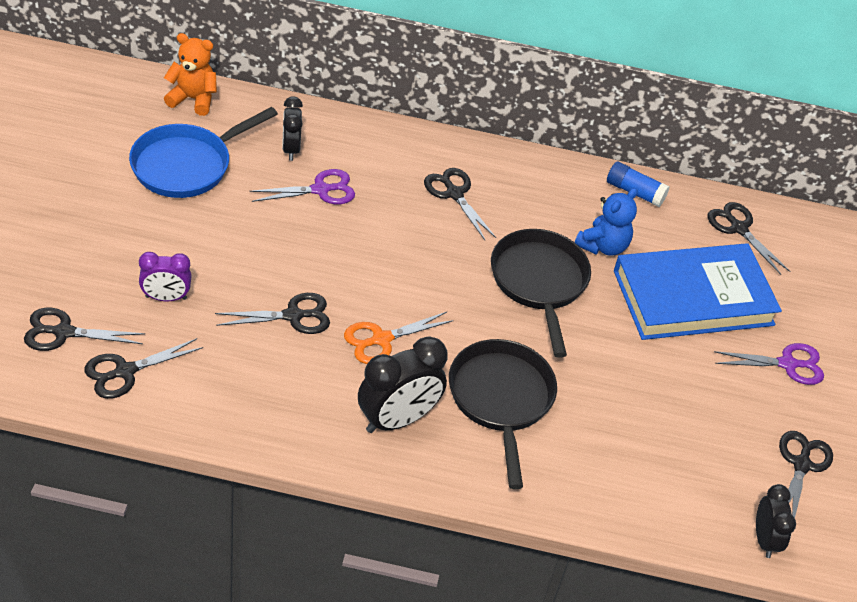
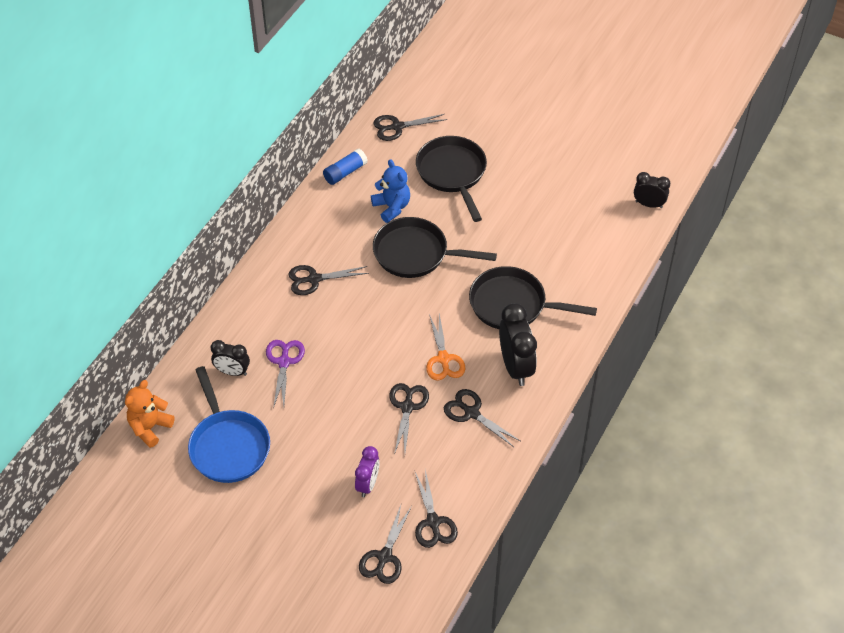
camera: 65 degrees left, 5 degrees up
blue book [614,243,782,340] -> black pan [416,136,487,222]
purple scissors [714,343,824,385] -> none
black scissors [779,431,833,518] -> black scissors moved to [444,389,520,448]

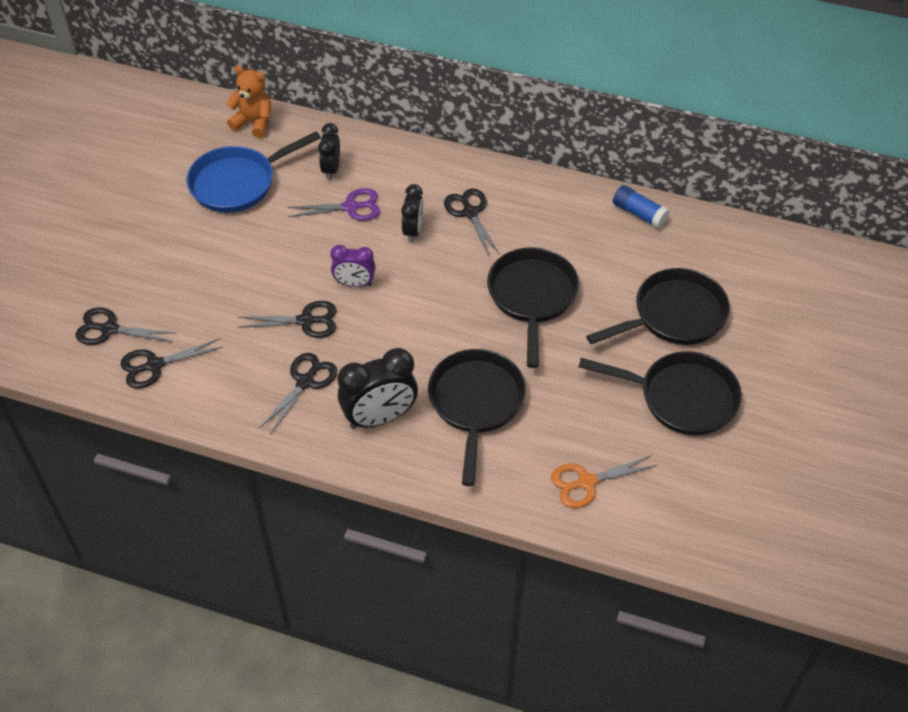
camera: 80 degrees right, 0 degrees up
purple clock [355,446,380,497] -> purple clock moved to [330,245,375,287]
blue teddy bear [371,159,410,223] -> none
black scissors [373,114,447,141] -> none
orange scissors [426,314,465,381] -> orange scissors moved to [551,455,658,508]
black clock [634,172,670,208] -> black clock moved to [401,184,424,243]
none -> black pan [579,351,742,435]

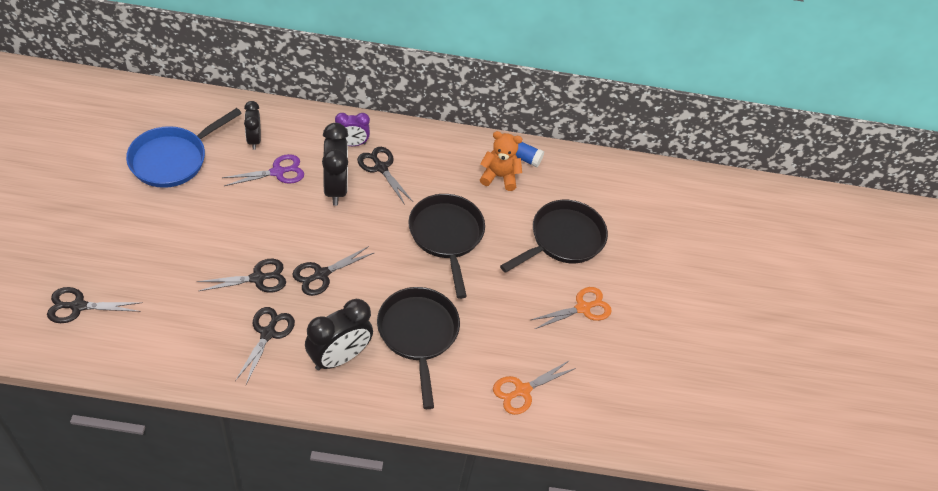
camera: 20 degrees left, 0 degrees up
black scissors [120,338,223,389] -> black scissors moved to [293,246,374,296]
orange teddy bear [226,66,271,138] -> orange teddy bear moved to [480,131,522,191]
purple clock [330,245,375,287] -> purple clock moved to [335,113,370,146]
black clock [401,184,424,243] -> black clock [322,123,348,206], size x1.65
black pan [579,351,742,435] -> orange scissors [531,287,612,329]

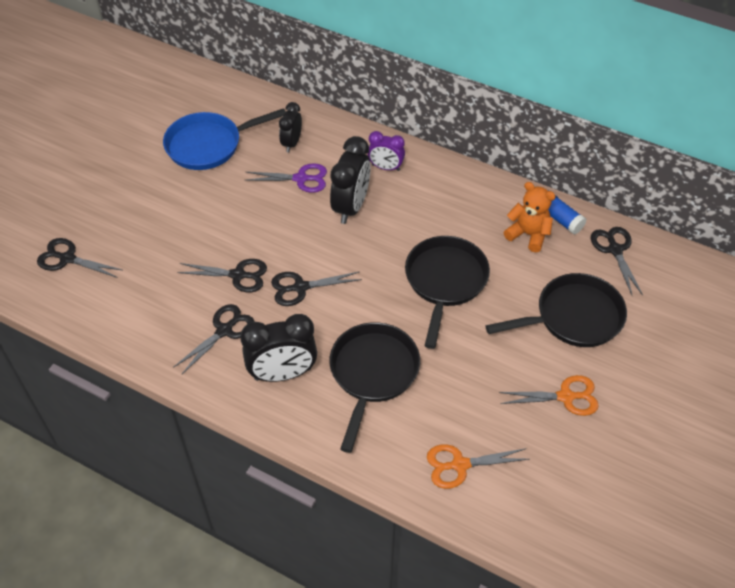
camera: 30 degrees right, 0 degrees up
black scissors [357,147,413,205] -> black scissors moved to [591,227,643,296]

